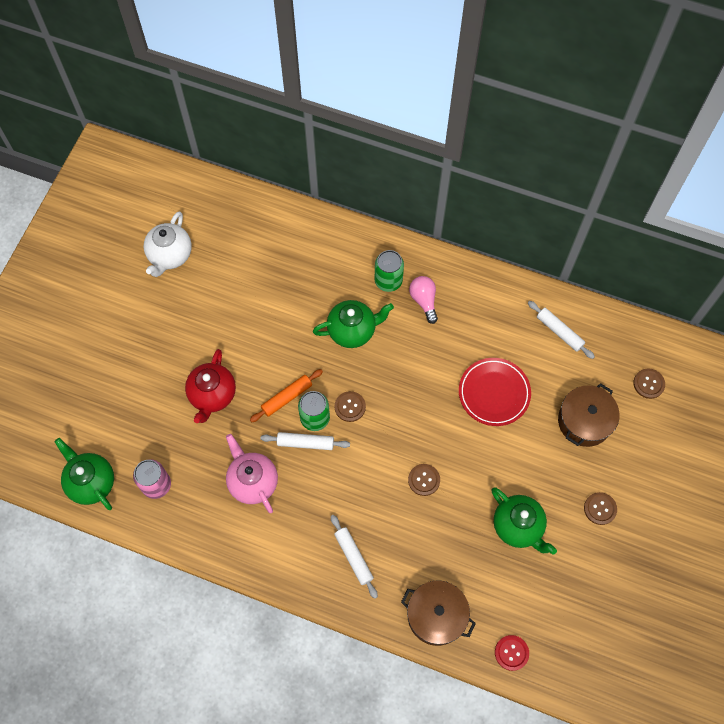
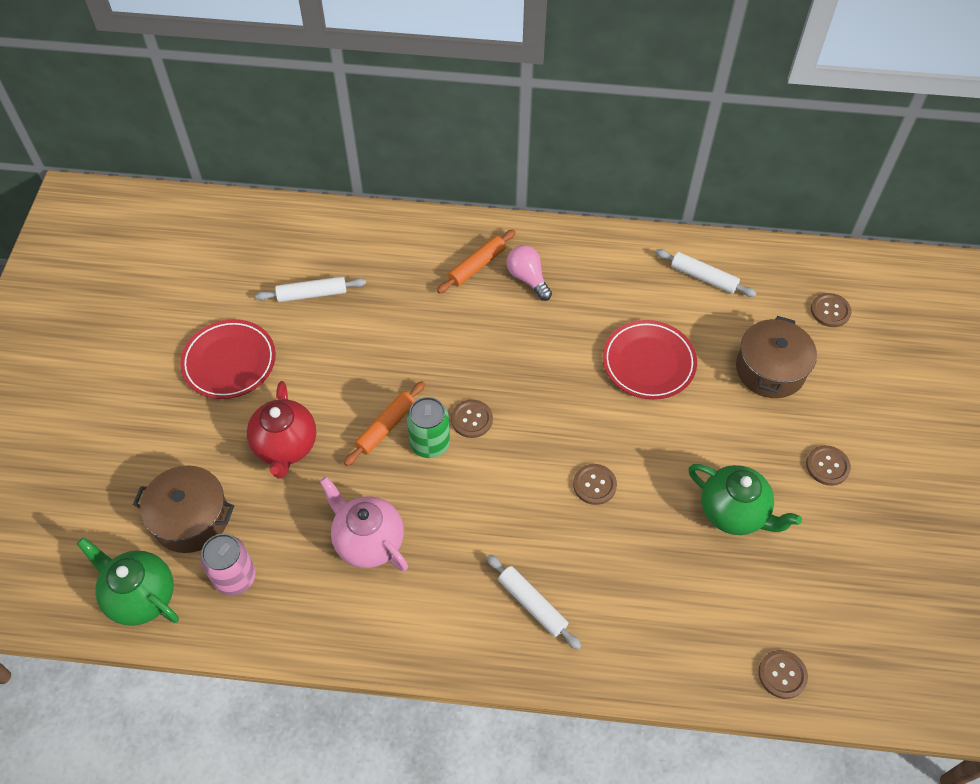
camera: 15 degrees left, 10 degrees down
white teapot [144,211,192,277] -> none
white rolling pin [261,432,350,450] -> white rolling pin moved to [255,276,366,302]
green teapot [313,300,394,348] -> none
green can [375,250,404,292] -> orange rolling pin [437,229,516,294]
brown pot [401,581,476,646] -> brown pot moved to [133,465,234,553]
red button [495,635,529,671] -> brown button [758,650,808,699]
none -> red plate [180,319,276,399]

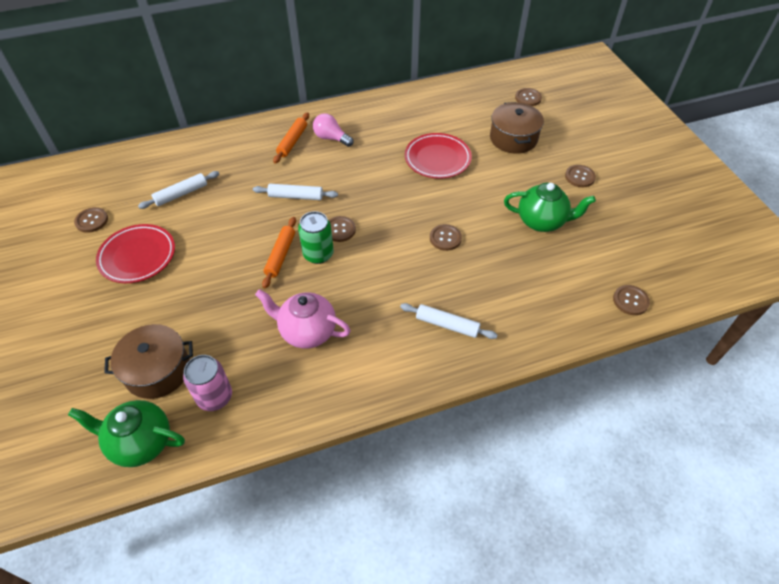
camera: 25 degrees left, 5 degrees down
red teapot [247,381,316,479] -> none
white rolling pin [655,249,757,297] -> white rolling pin moved to [253,184,338,200]
none -> brown button [74,207,108,233]

